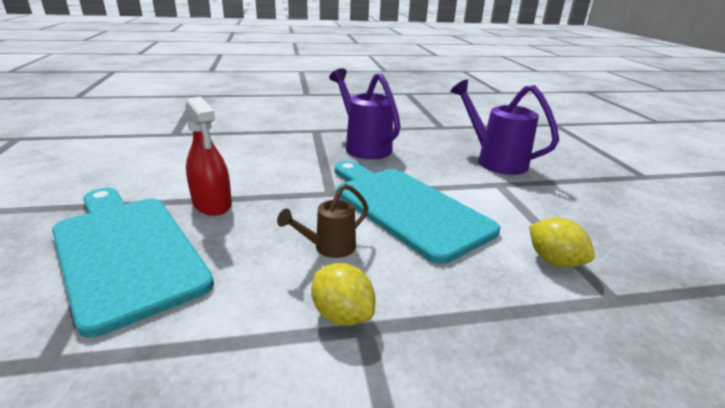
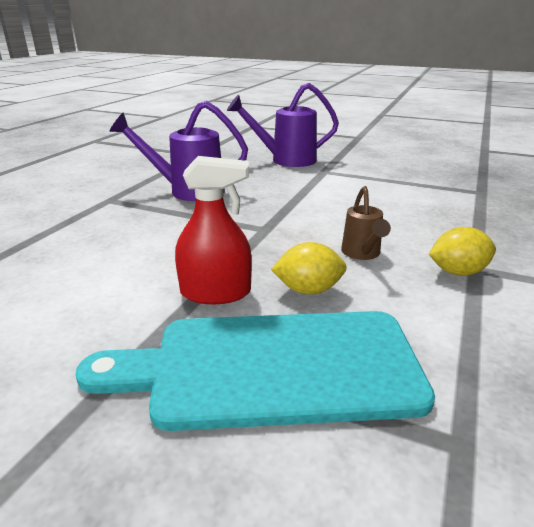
camera: 55 degrees left, 0 degrees up
turquoise cutting board [335,161,500,264] -> none
yellow lemon [529,218,595,268] -> yellow lemon moved to [271,242,347,295]

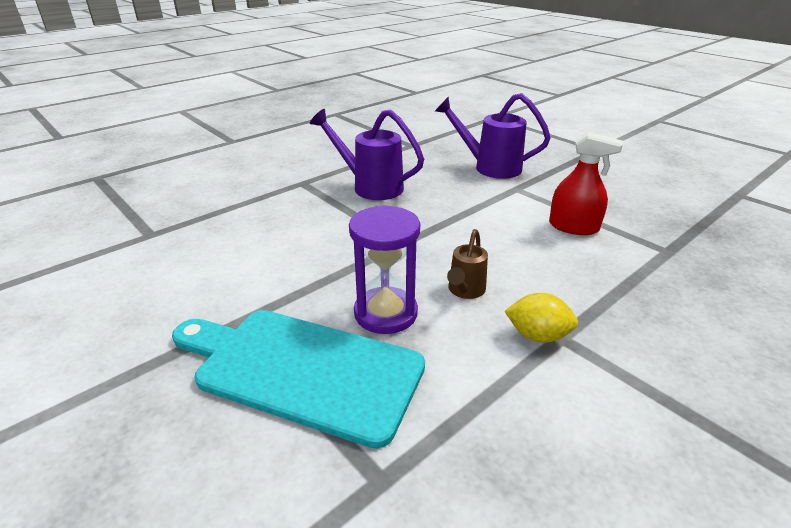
camera: 25 degrees right, 5 degrees up
red spray bottle [175,156,252,304] -> red spray bottle moved to [549,132,623,235]
yellow lemon [271,242,347,295] -> purple hourglass [349,205,420,334]

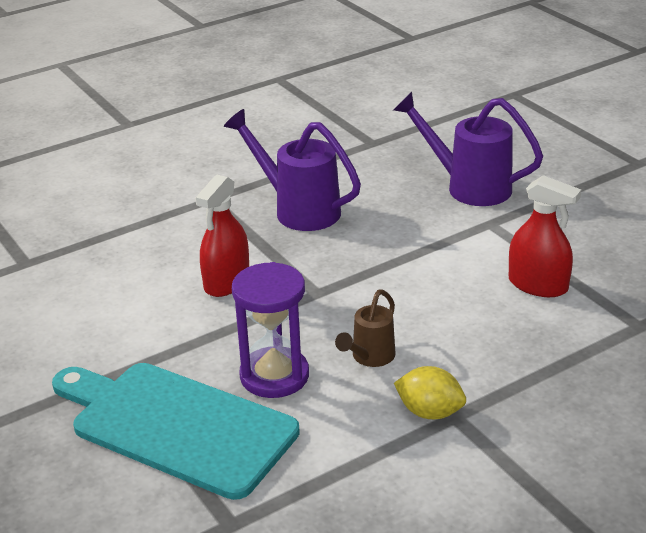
camera: 10 degrees right, 0 degrees up
none -> red spray bottle [195,174,249,297]

